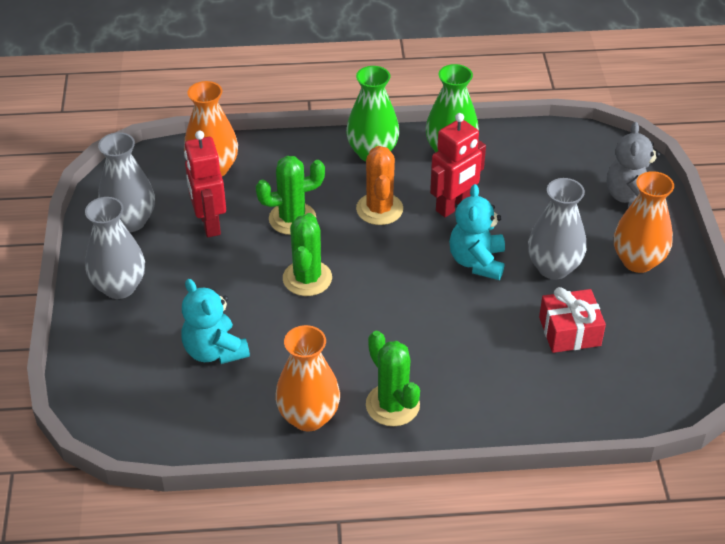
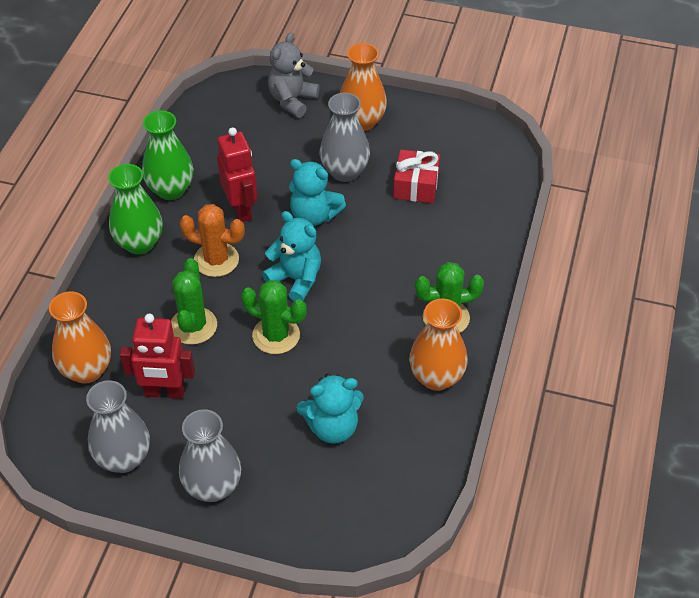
camera: 70 degrees left, 5 degrees up
grey teddy bear [607,122,660,208] -> grey teddy bear turned 90 degrees clockwise [268,33,320,118]
none -> turquoise teddy bear [262,211,321,301]

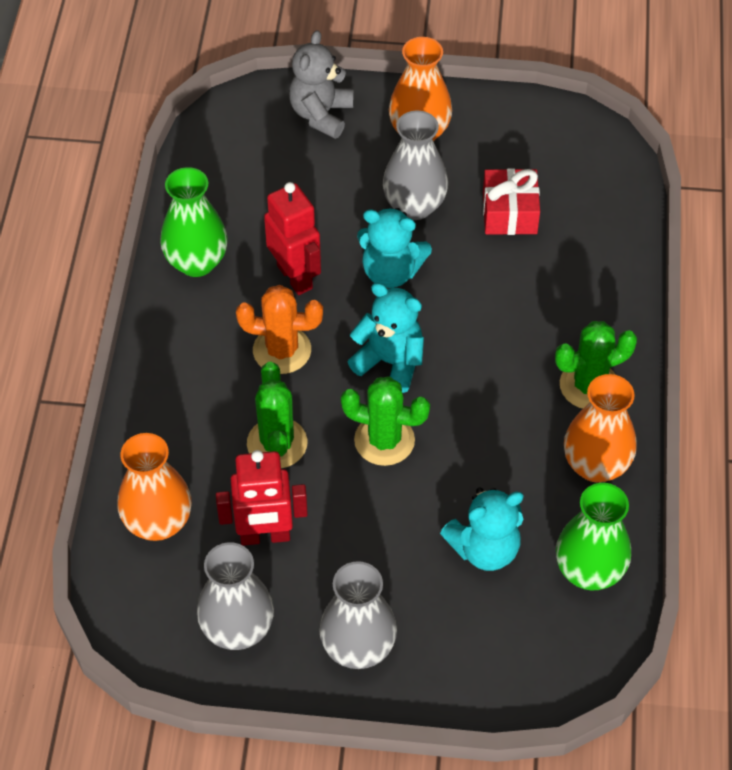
camera: 10 degrees left, 5 degrees up
green vase [108,164,163,255] -> green vase moved to [556,483,631,590]

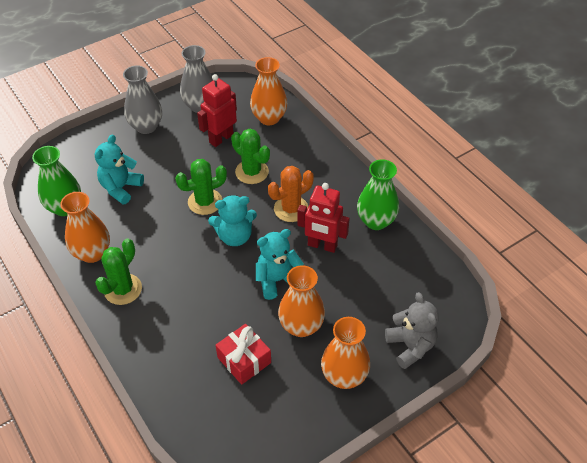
camera: 140 degrees right, 5 degrees down
grey vase [383,111,448,220] -> orange vase [278,265,325,337]

